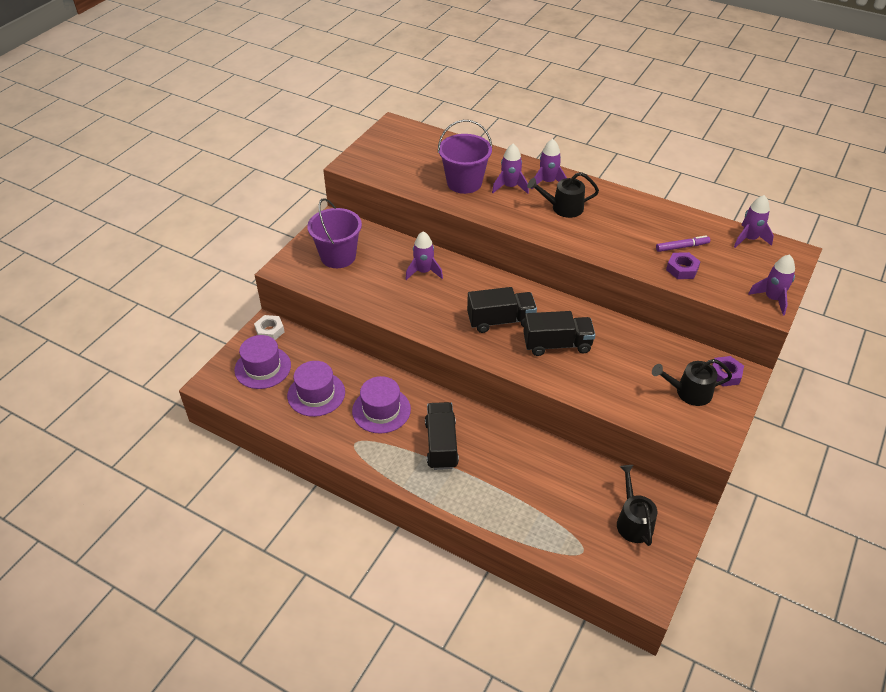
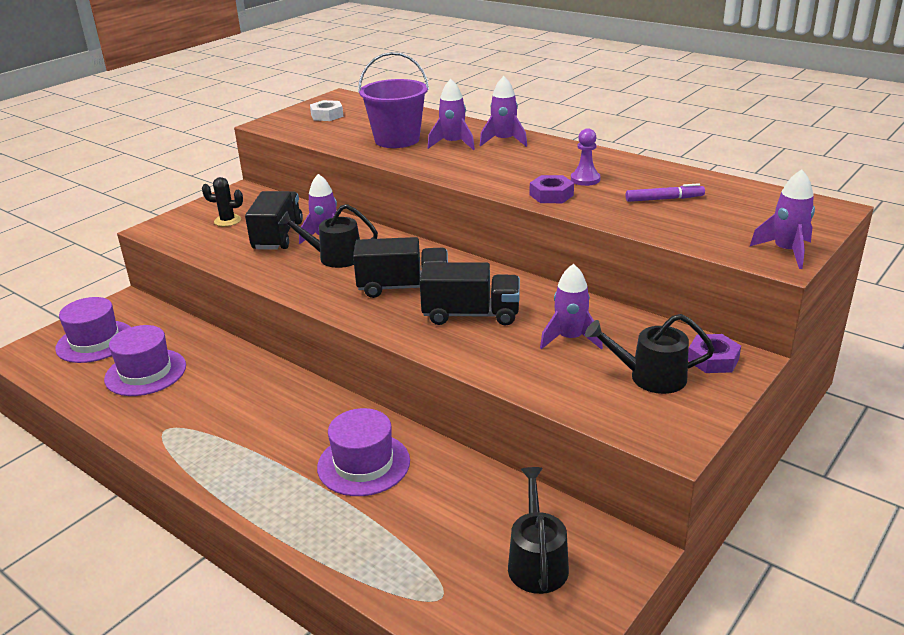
camera: 10 degrees right, 15 degrees down
white nut [254,315,285,340] -> white nut moved to [310,100,343,121]
purple bucket [307,198,362,268] -> black cactus [202,177,243,227]
purple hat [352,376,411,434] -> purple hat moved to [317,408,410,496]
black truck [425,402,459,470] -> black truck moved to [245,191,303,250]
black watering can [527,172,599,218] -> black watering can moved to [278,204,378,268]
purple nut [666,252,701,279] -> purple nut moved to [530,175,574,203]
purple rocket [734,195,774,248] -> purple rocket moved to [540,264,603,350]
none -> purple pawn [571,128,601,186]

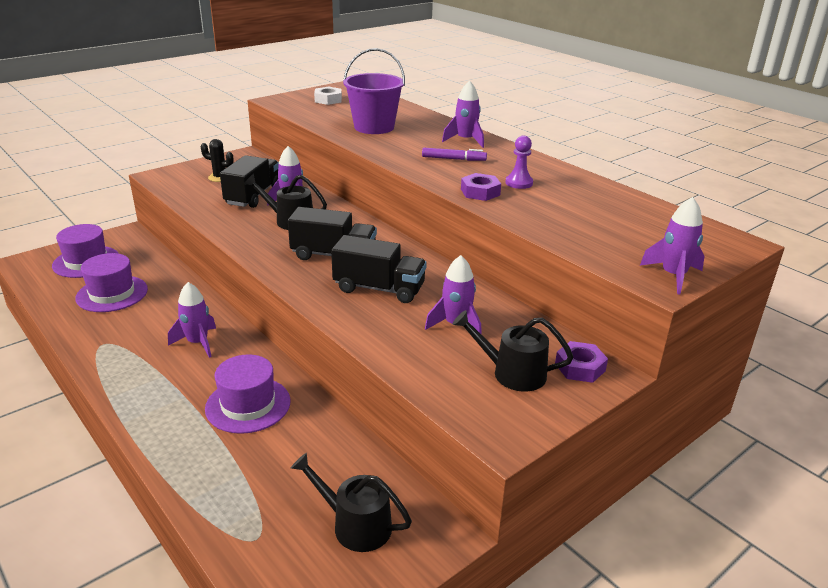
camera: 10 degrees right, 0 degrees up
purple rocket [428,79,475,150] -> purple rocket moved to [168,282,216,358]
black watering can [508,467,569,594] -> black watering can turned 75 degrees counterclockwise [291,453,412,552]
purple marker [626,183,705,202] -> purple marker moved to [422,148,487,161]

